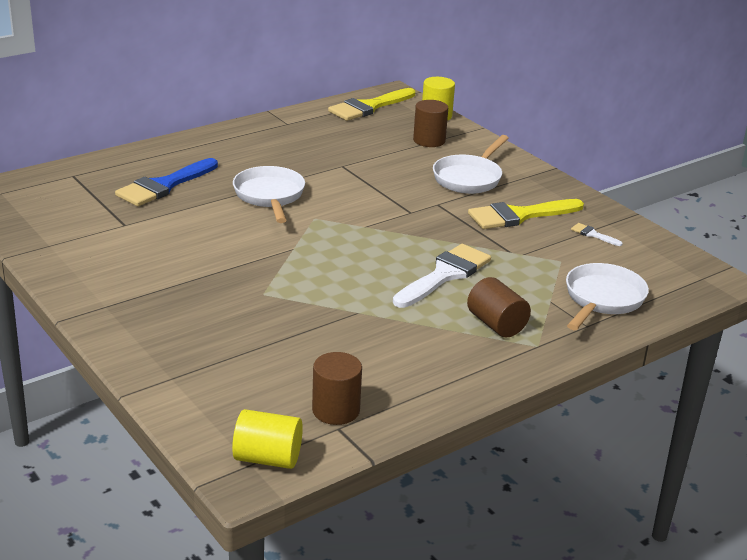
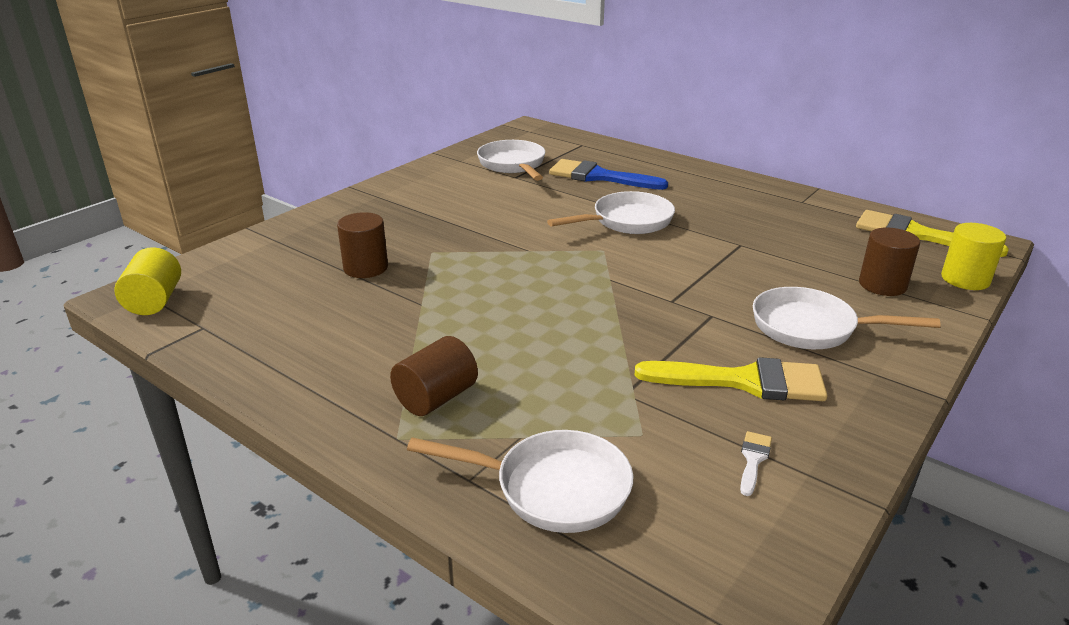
camera: 75 degrees right, 0 degrees up
brown cylinder [312,352,362,425] -> brown cylinder moved to [337,212,388,278]
white brush [393,244,491,308] -> none
yellow brush [468,199,584,229] -> yellow brush turned 135 degrees clockwise [635,357,828,401]
none -> white pan [477,140,545,181]

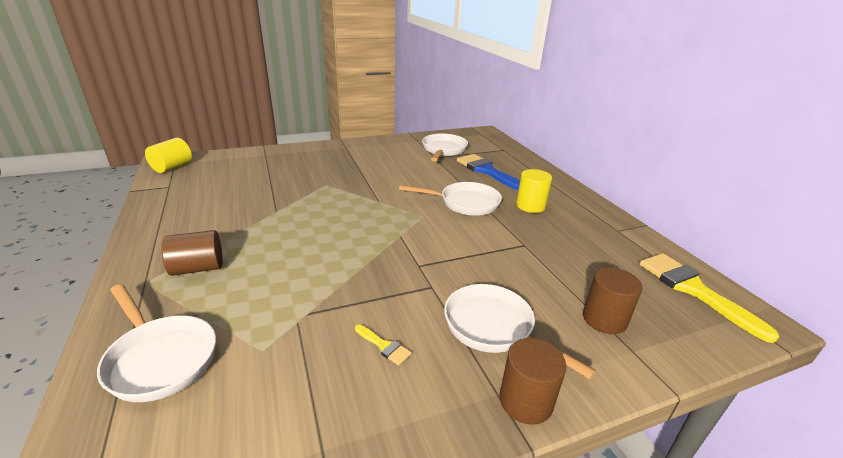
camera: 30 degrees right, 0 degrees up
brown cylinder [337,212,388,278] -> brown cylinder moved to [499,338,566,425]
yellow brush [635,357,828,401] -> yellow brush [355,324,411,366], size x0.43
white brush [740,431,772,496] -> none
yellow cylinder [941,223,1006,290] -> yellow cylinder moved to [516,169,552,213]

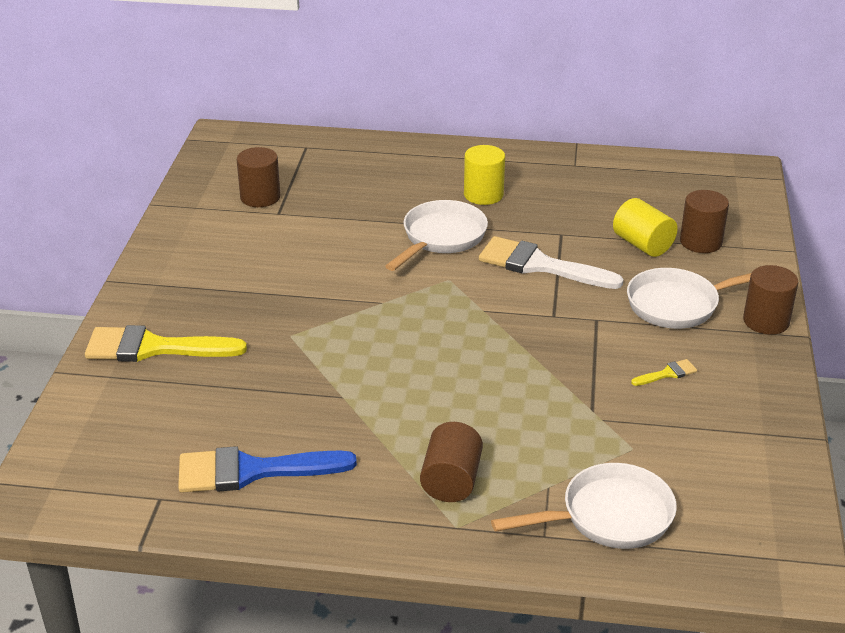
camera: 60 degrees left, 5 degrees up
yellow cylinder [145,138,192,173] -> yellow cylinder moved to [613,198,678,257]
white pan [422,134,468,161] -> brown cylinder [237,147,280,207]
blue brush [457,154,520,190] -> blue brush moved to [178,446,357,493]
yellow brush [639,253,779,343] -> yellow brush moved to [85,325,247,362]
none -> white brush [479,236,624,289]

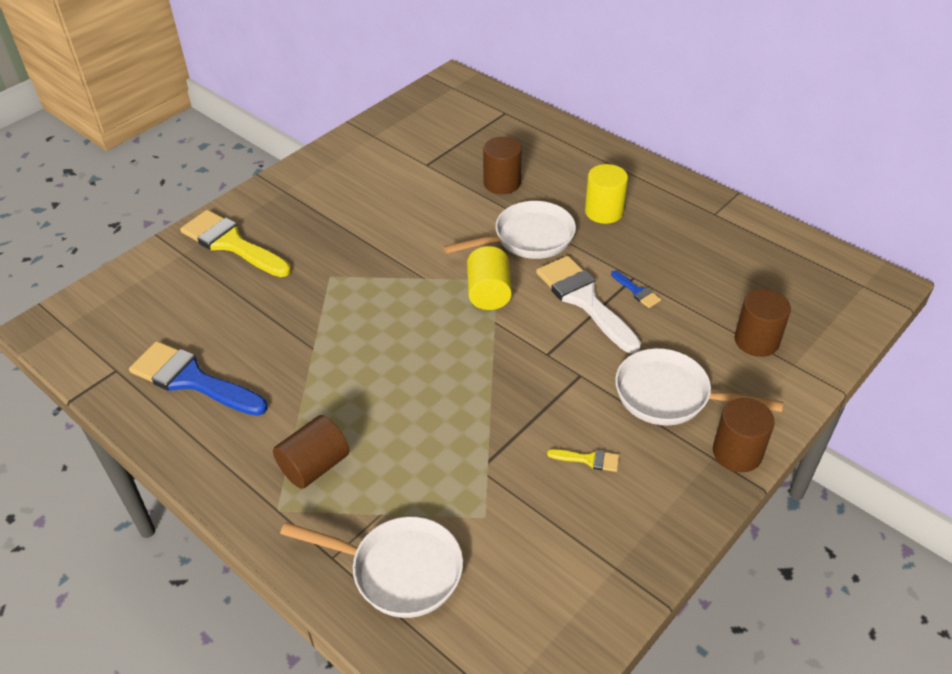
camera: 35 degrees right, 10 degrees up
brown cylinder [237,147,280,207] -> brown cylinder moved to [483,137,522,194]
yellow cylinder [613,198,678,257] -> yellow cylinder moved to [467,246,512,310]
none -> blue brush [611,270,661,308]

